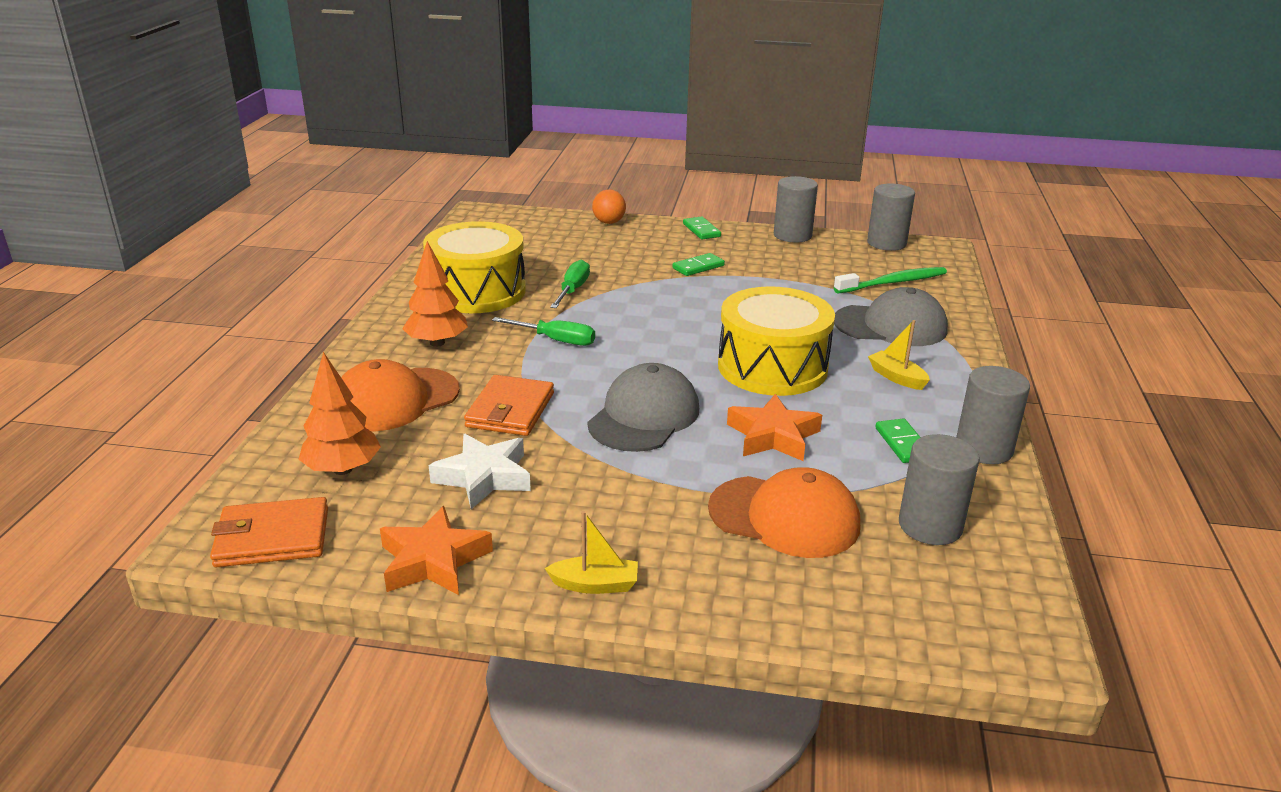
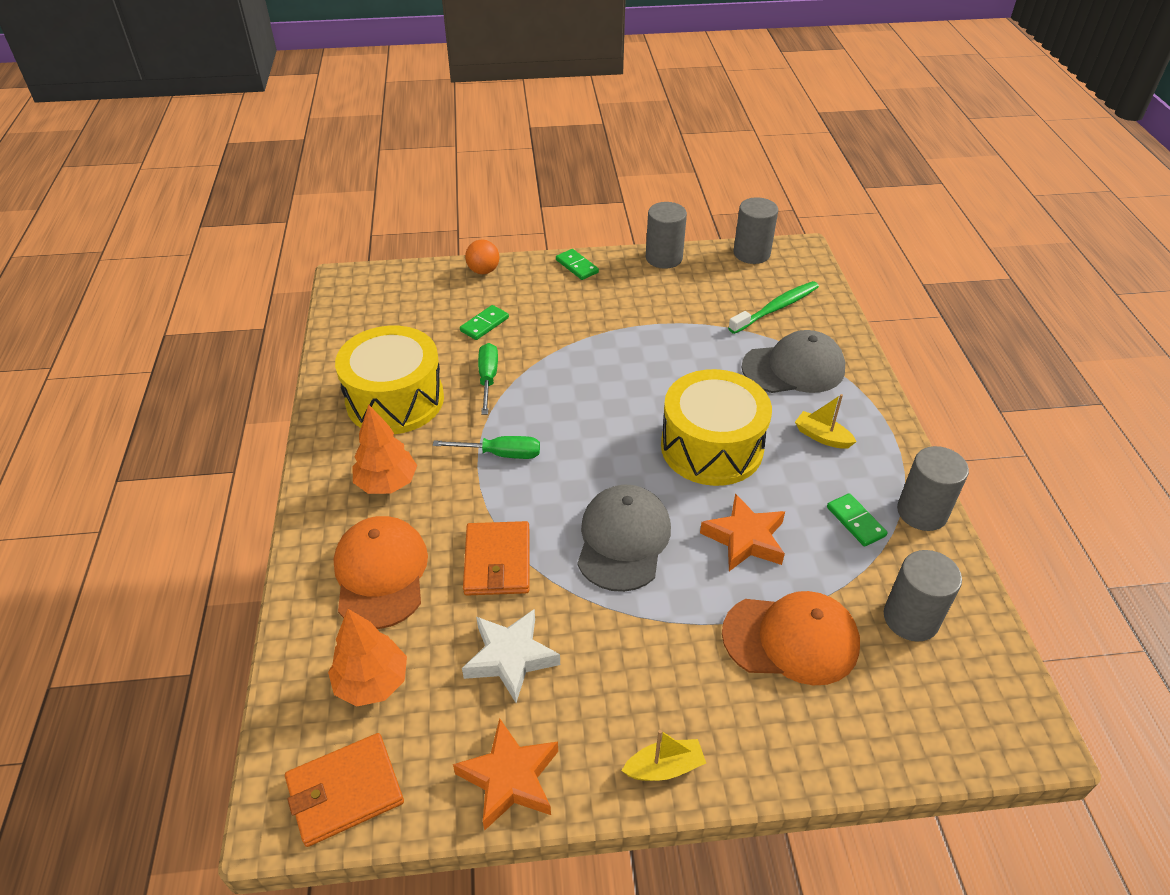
camera: 15 degrees left, 15 degrees up
orange cap [341,359,460,431] -> orange cap turned 135 degrees clockwise [333,516,428,629]
green domino [672,253,725,276] -> green domino moved to [460,305,509,340]

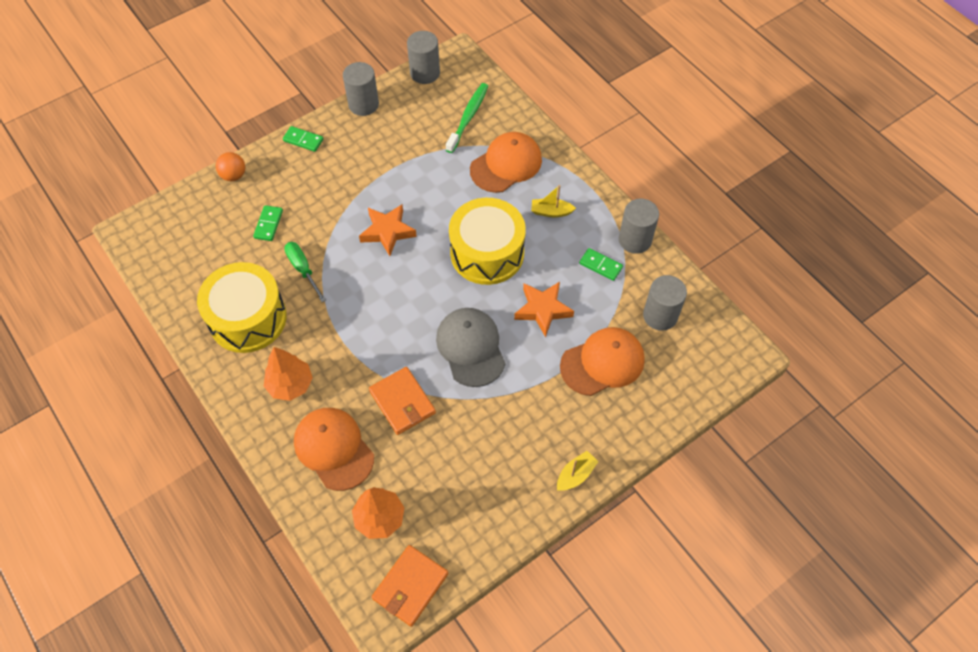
camera: 30 degrees left, 15 degrees up
green screwdriver [433,436,540,459] -> none
orange star [453,718,558,831] -> orange star moved to [359,204,417,256]
white star [462,609,560,703] -> none
grey cap [741,330,845,393] -> orange cap [470,132,542,193]

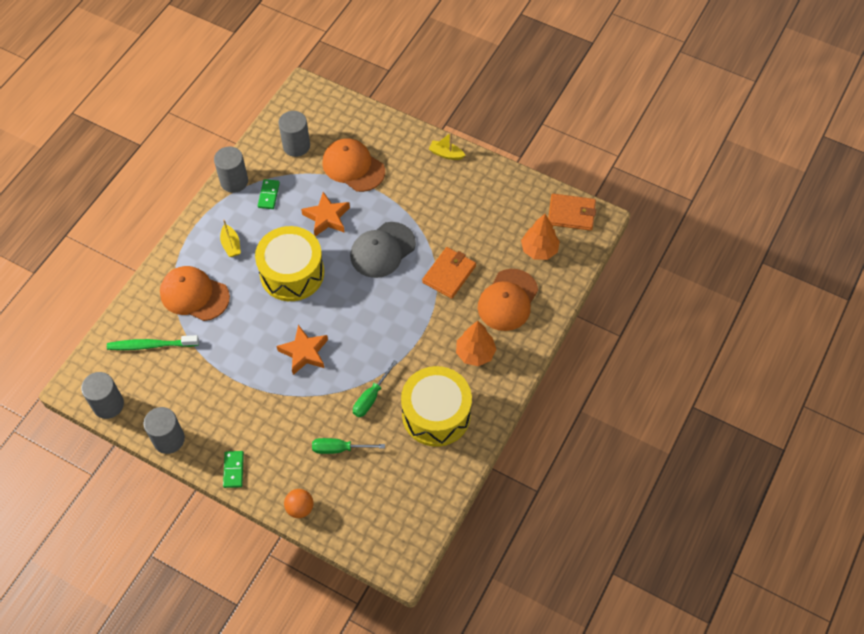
camera: 115 degrees left, 0 degrees up
green domino [253,205,283,241] -> green screwdriver [312,438,385,454]

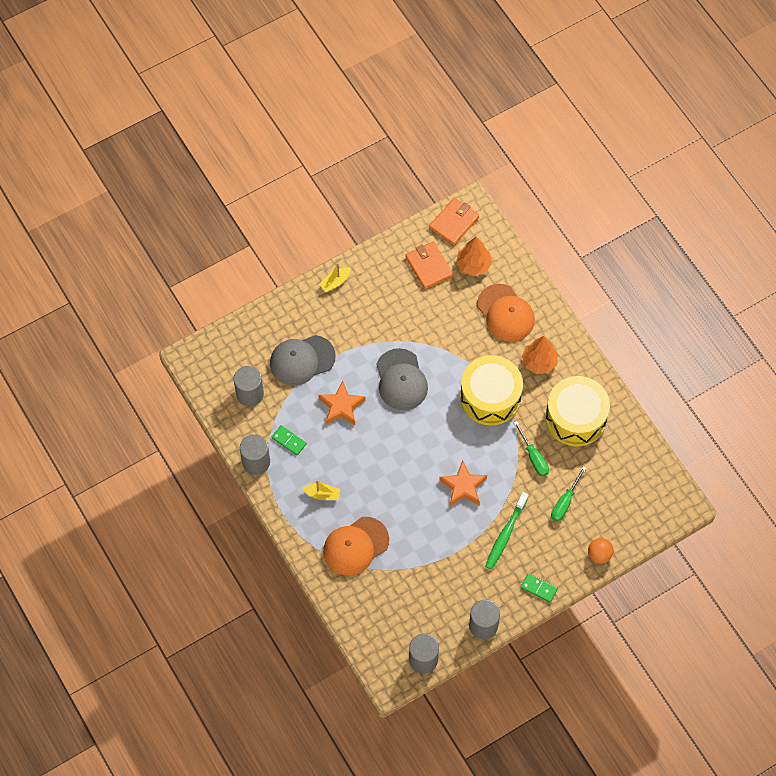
camera: 60 degrees left, 5 degrees up
green toothbrush [107,335,199,350] -> green toothbrush moved to [485,492,528,570]
yellow drum [255,226,324,301] -> yellow drum moved to [460,355,523,425]
orange cap [322,138,385,192] -> grey cap [270,335,336,385]
orange wallet [422,247,476,299] -> orange wallet moved to [405,241,453,290]

